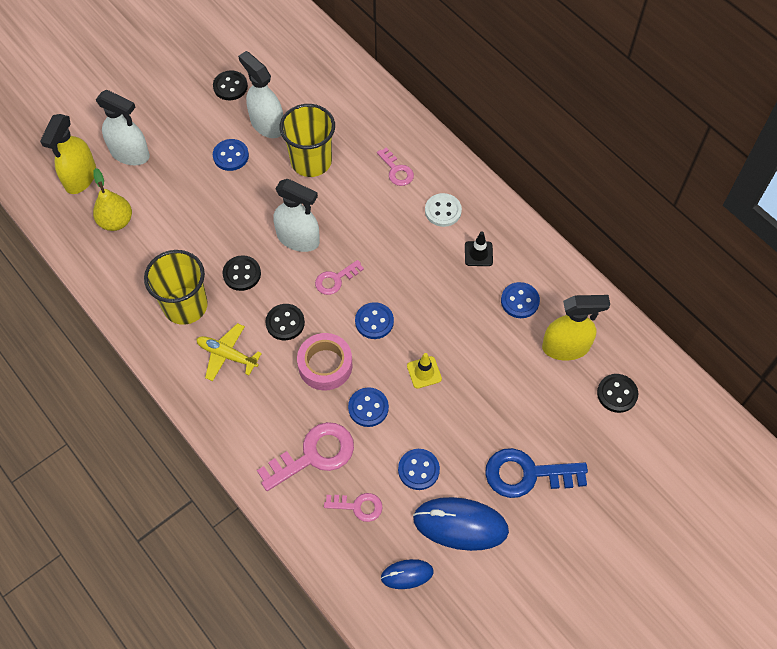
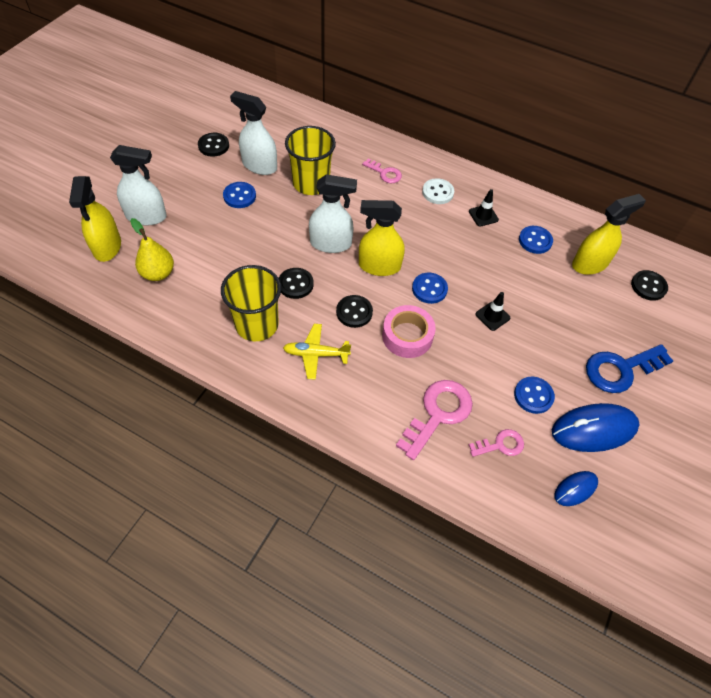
camera: 25 degrees left, 5 degrees down
pink key [315,260,364,295] -> yellow spray bottle [359,200,405,276]
blue button [348,387,389,427] -> none
yellow traffic cone [407,353,442,389] -> black traffic cone [475,292,510,331]

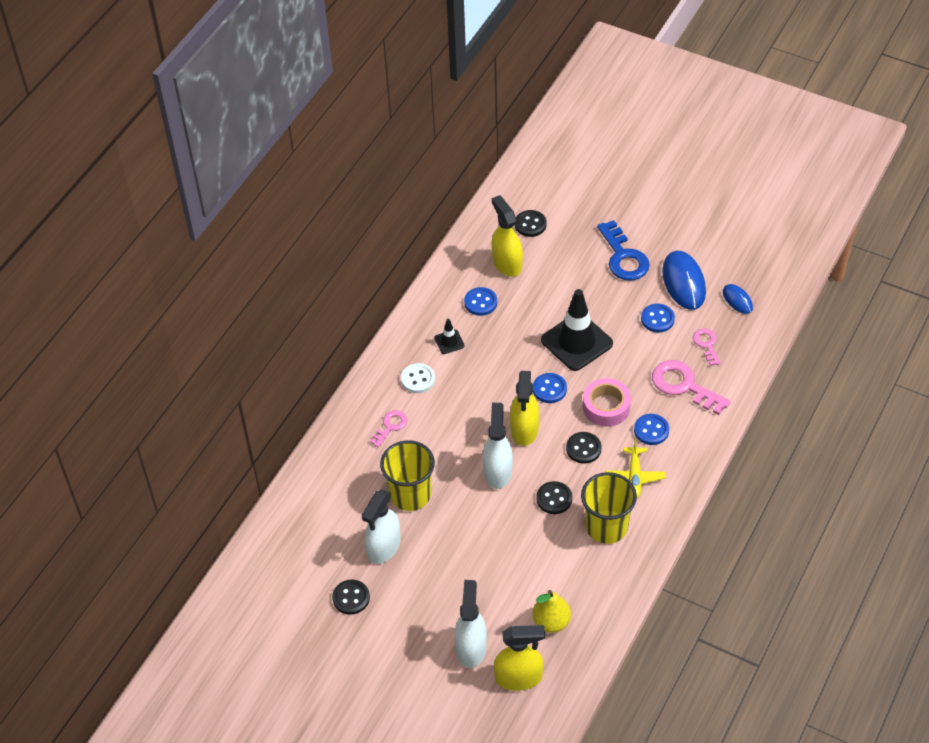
camera: 85 degrees left, 5 degrees down
blue button [223,182,256,208] -> blue button moved to [634,414,669,445]
black traffic cone [475,292,510,331] -> black traffic cone [541,289,613,371], size x2.22

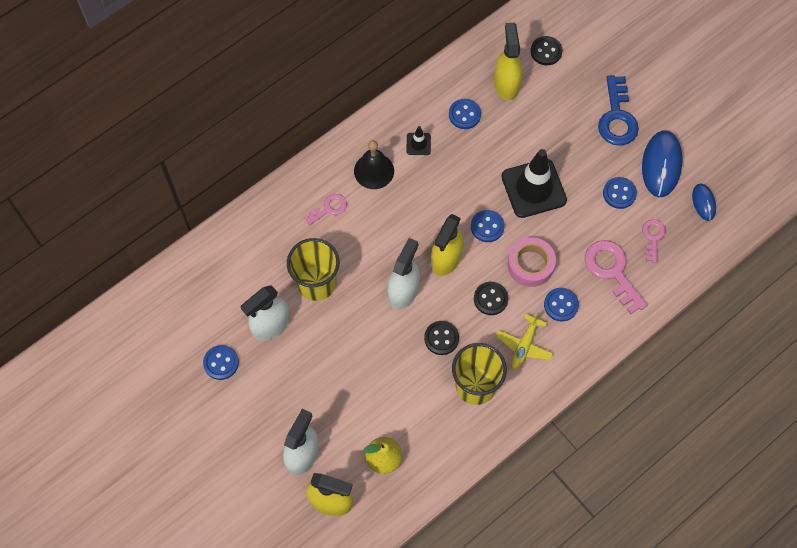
camera: 20 degrees right, 15 degrees up
black button [332,580,370,615] -> blue button [203,345,239,380]
white button [401,363,435,393] -> black bell [354,140,394,189]

